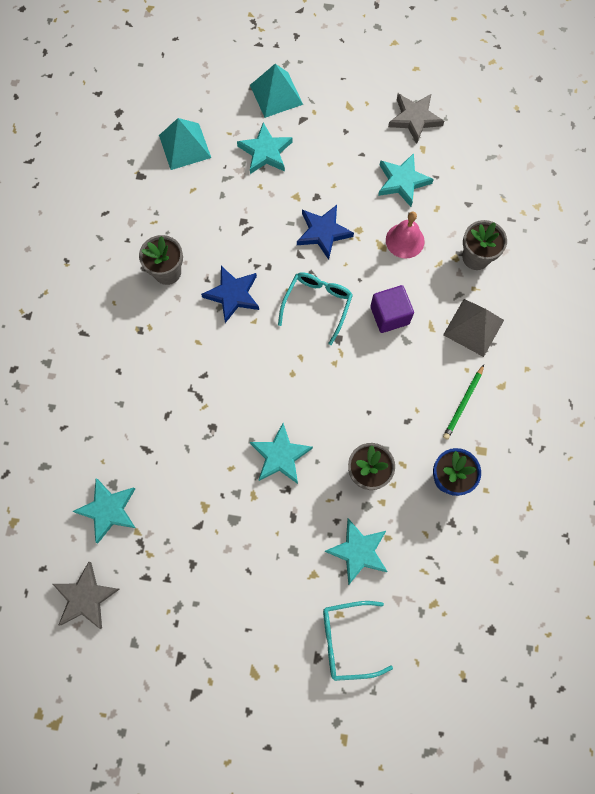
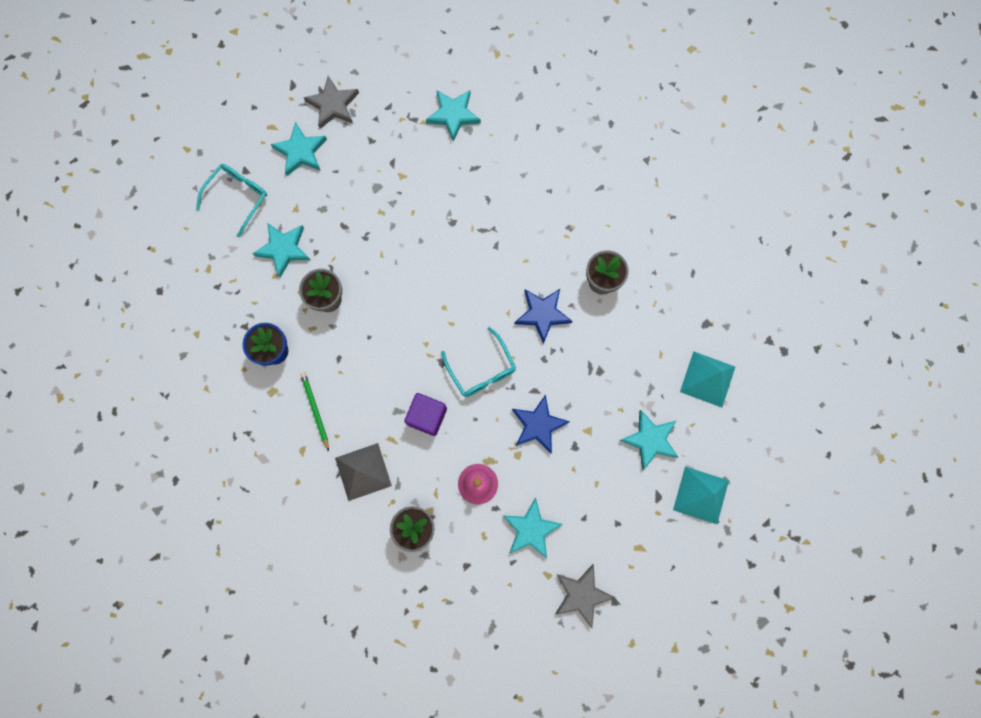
camera: 130 degrees right, 5 degrees up
grey star [53,562,120,629] -> grey star moved to [304,76,359,129]
turquoise star [250,423,313,484] -> turquoise star moved to [271,122,327,176]

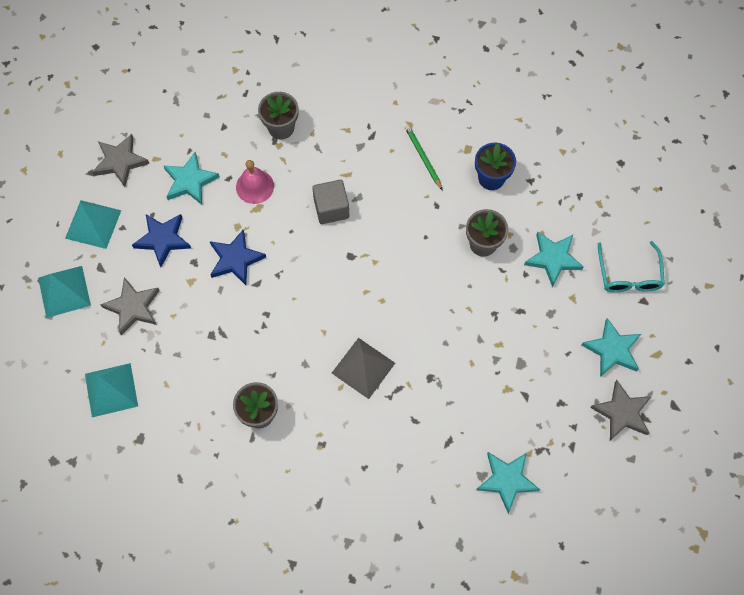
camera: 145 degrees right, 10 degrees down
green pencil [300,372,329,451] -> green pencil turned 150 degrees counterclockwise [405,125,443,191]
grey pyramid [335,443,392,501] -> grey pyramid moved to [332,338,395,399]
purple cube [404,393,447,436] -> grey cube [312,180,349,224]
turquoise glasses [441,327,516,397] -> none
blue star [514,289,572,344] -> blue star moved to [132,214,191,267]
turquoise star [620,410,678,470] -> grey star [100,277,160,335]
none -> turquoise pyramid [65,200,121,249]

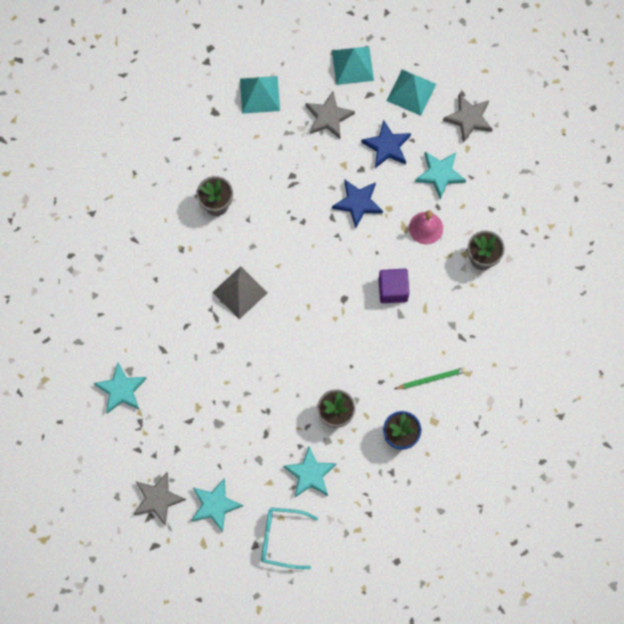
camera: 100 degrees right, 5 degrees up
grey cube [312,180,349,224] -> purple cube [379,269,409,303]

